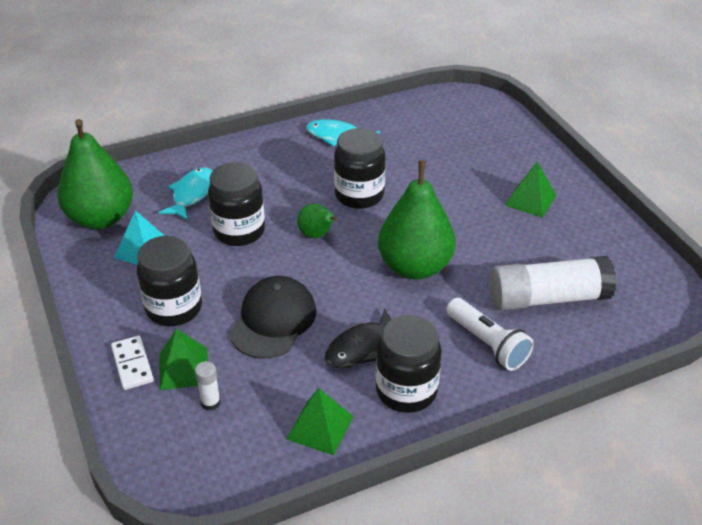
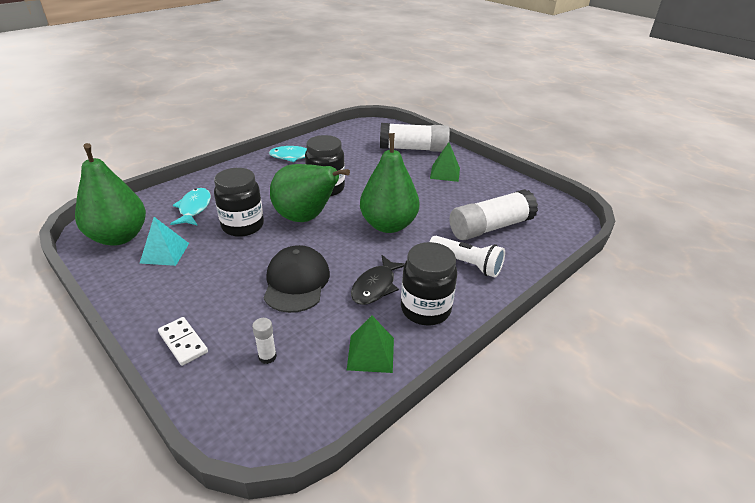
camera: 20 degrees left, 5 degrees down
black jar [137,236,202,326] -> none
green pyramid [159,329,208,390] -> none
green pear [297,204,338,238] -> green pear [270,164,350,222], size x2.11
none -> white glue stick [380,123,450,152]

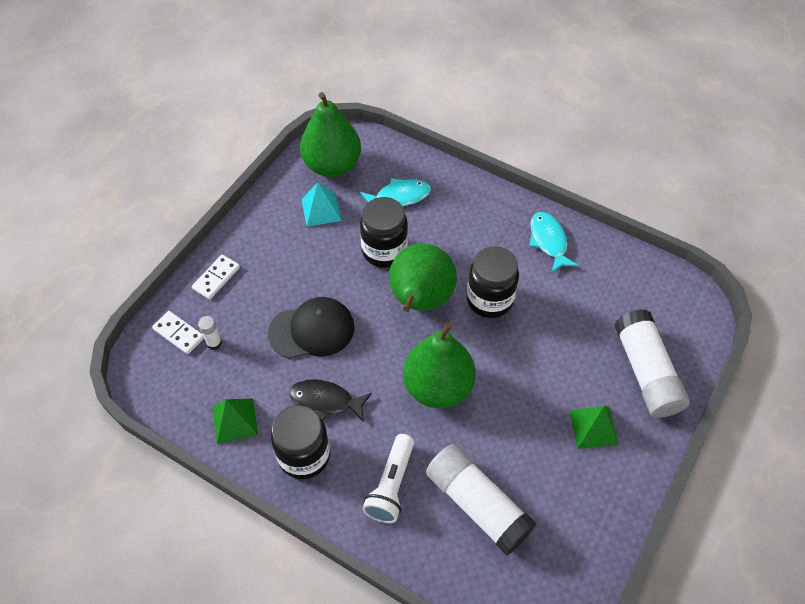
camera: 75 degrees right, 20 degrees up
none -> white domino [152,311,204,354]

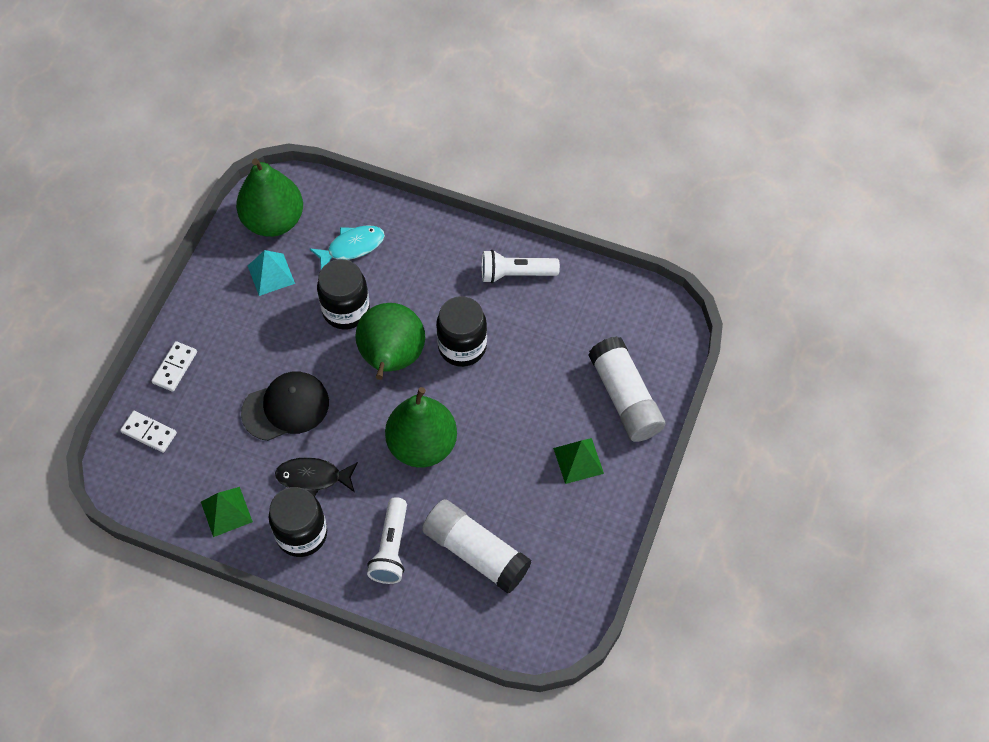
camera: 10 degrees left, 5 degrees up
white glue stick [198,316,222,350] -> none
turquoise fish [529,212,579,273] -> white flashlight [482,250,560,283]

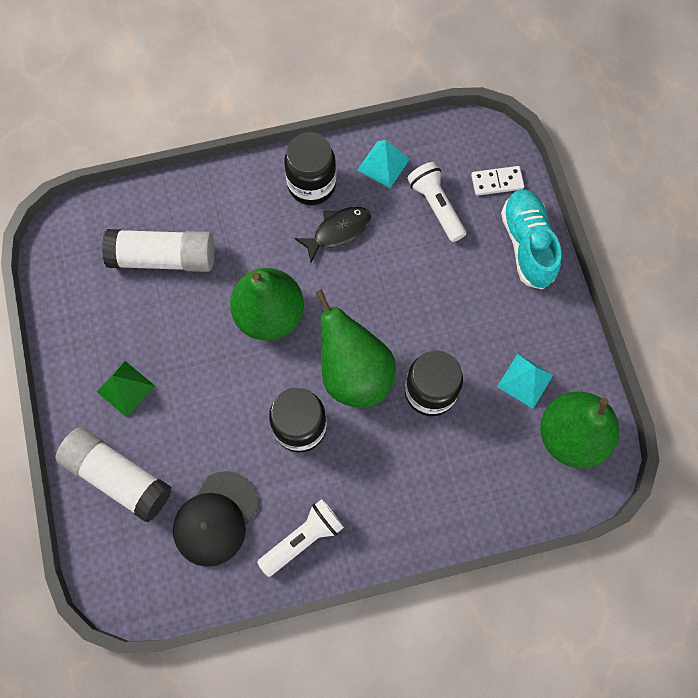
camera: 145 degrees right, 10 degrees up
white domino [152,341,197,392] -> turquoise shoe [501,189,562,290]
green pyramid [201,487,253,537] -> turquoise pyramid [358,140,410,188]
black cap [241,371,329,441] -> black cap moved to [173,471,259,567]
turquoise fish [310,225,385,269] -> none
white flashlight [367,497,407,584] -> white flashlight moved to [407,162,466,242]

